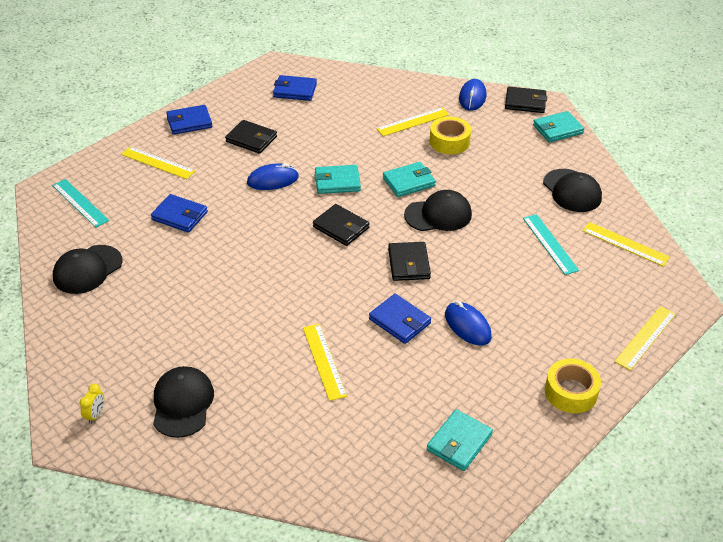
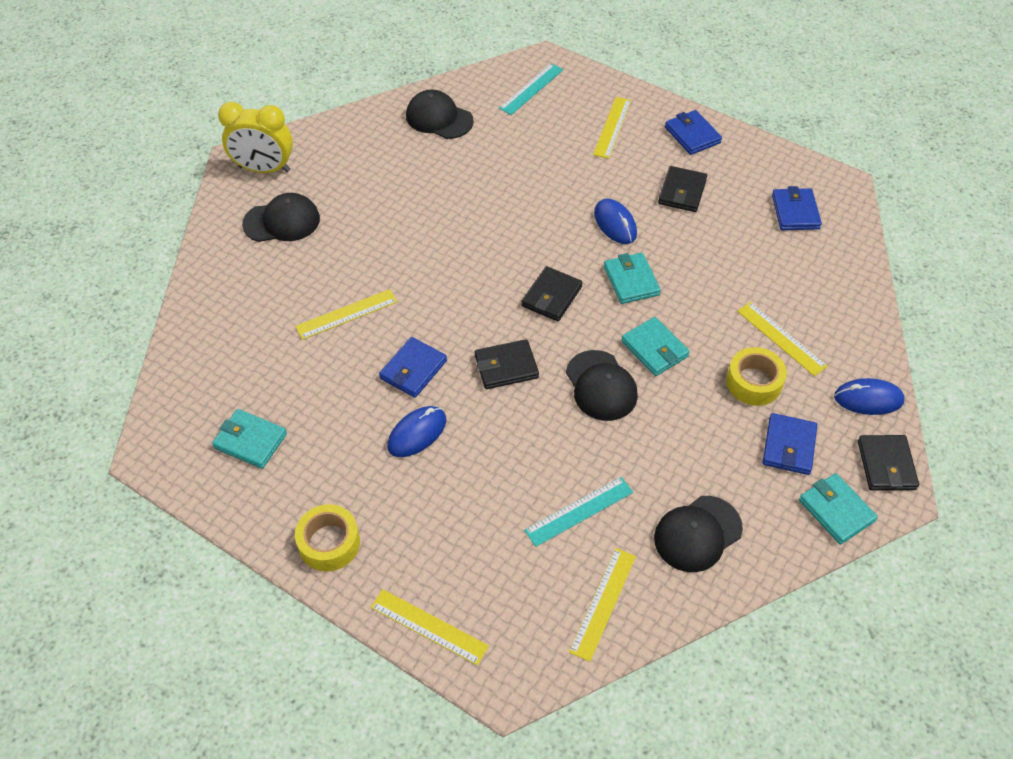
camera: 80 degrees right, 10 degrees up
yellow clock [79,384,104,424] -> yellow clock [218,102,293,173], size x2.48
blue wallet [151,194,208,233] -> blue wallet moved to [763,413,817,475]

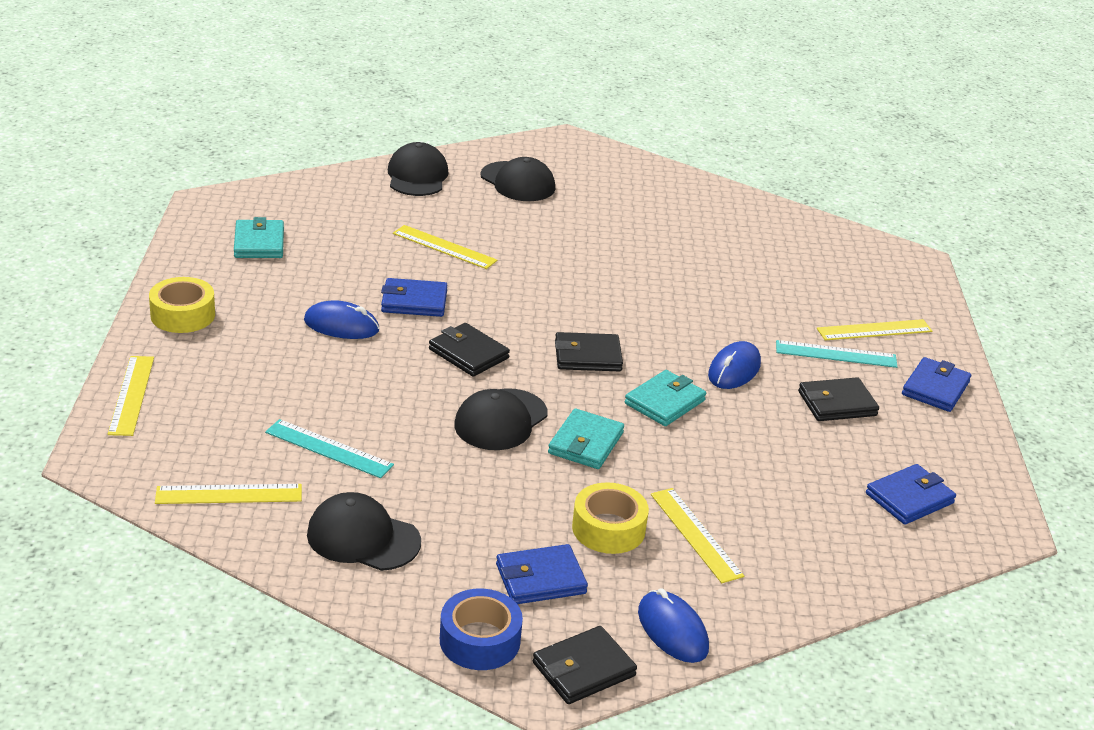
camera: 55 degrees right, 20 degrees down
yellow clock [218,102,293,173] -> none
black cap [406,90,474,139] -> black cap moved to [388,142,449,196]
turquoise ruler [499,63,563,115] -> turquoise ruler moved to [776,340,898,368]
yellow ruler [737,302,828,376] -> yellow ruler turned 45 degrees counterclockwise [651,488,744,583]
turquoise wallet [799,473,878,544] -> blue tape [440,589,523,670]

